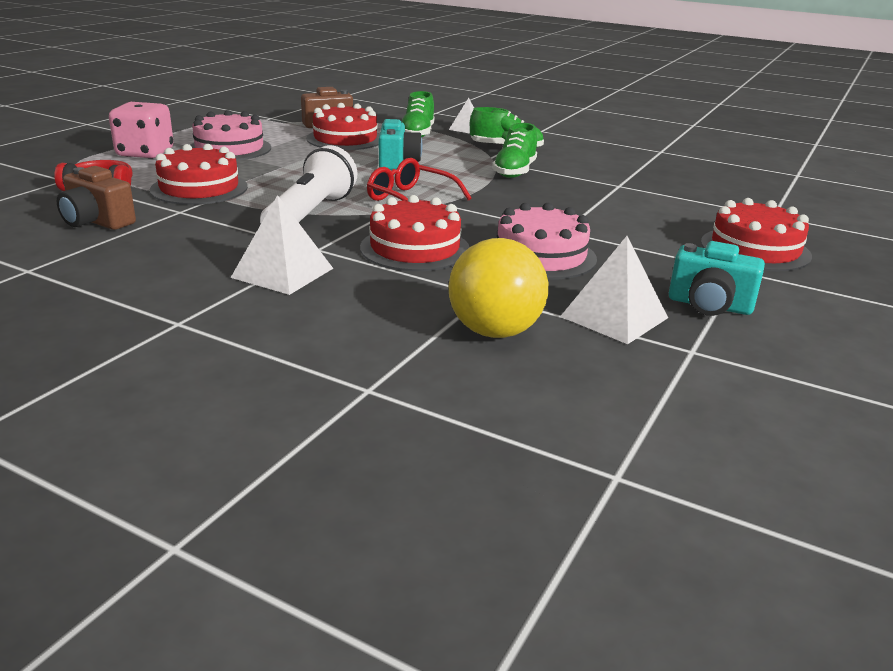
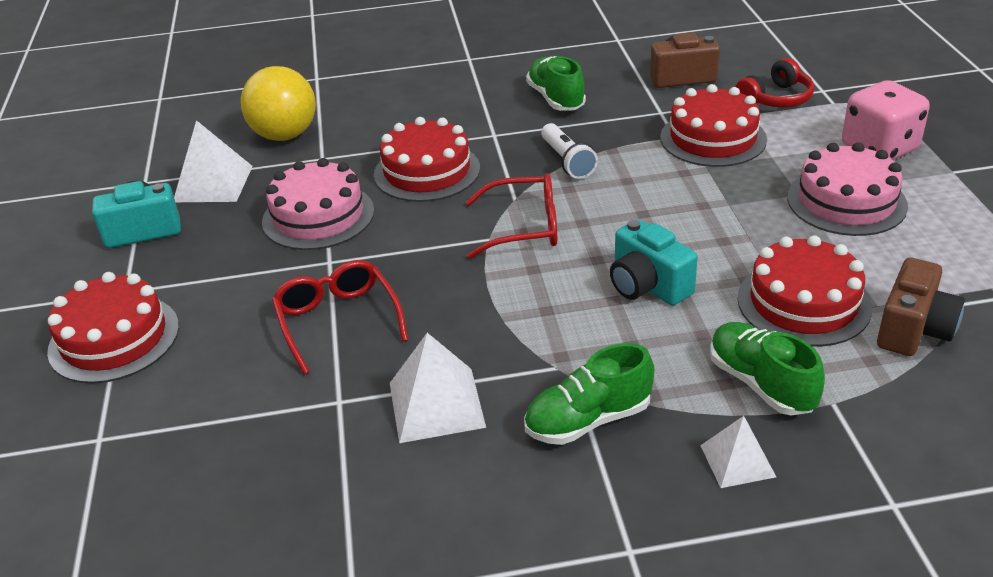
camera: 145 degrees right, 10 degrees up
white pyramid [231,195,333,295] -> white pyramid moved to [390,333,486,443]
white flashlight [260,145,358,223] -> white flashlight [541,123,598,179], size x0.59
green shoe [492,123,537,178] -> green shoe moved to [526,56,586,111]
none -> red glasses [272,260,408,375]

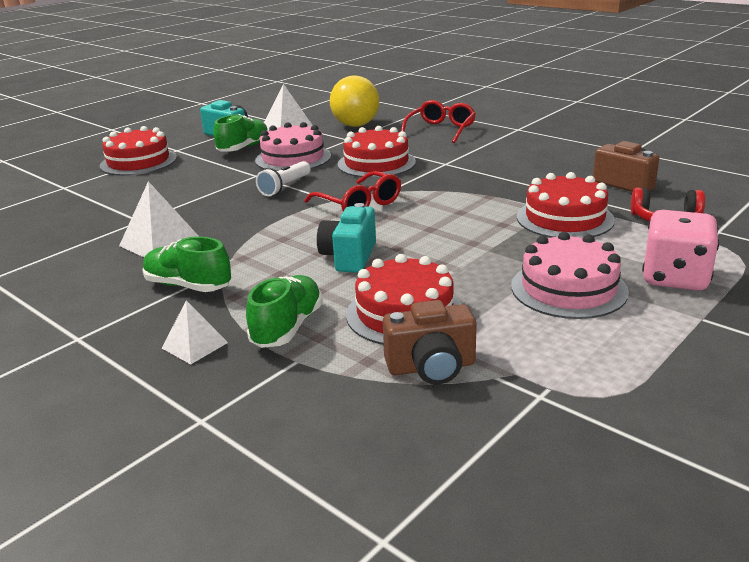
camera: 50 degrees right, 10 degrees down
red glasses [272,260,408,375] -> red glasses moved to [401,100,476,143]
green shoe [526,56,586,111] -> green shoe moved to [213,114,268,152]
white flashlight [541,123,598,179] -> white flashlight moved to [256,161,310,196]

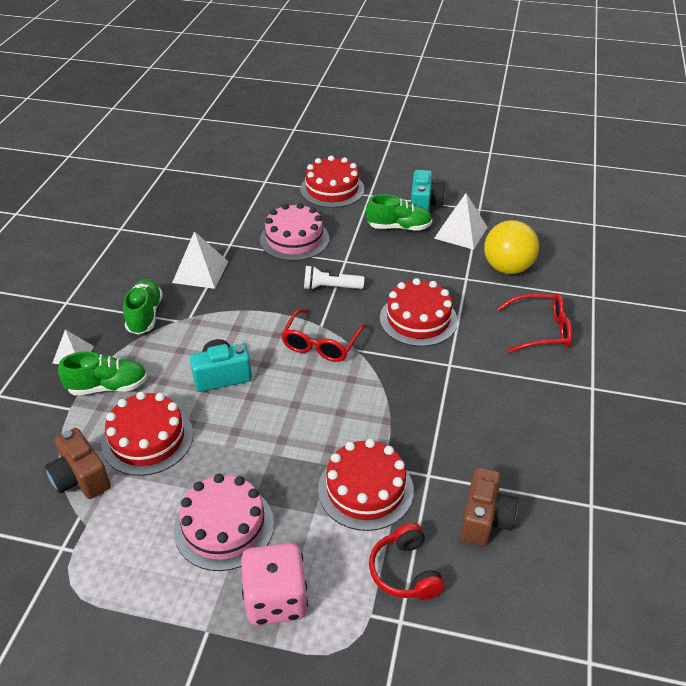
camera: 60 degrees right, 15 degrees up
pink cake [255,122,331,171] -> pink cake moved to [260,203,329,261]

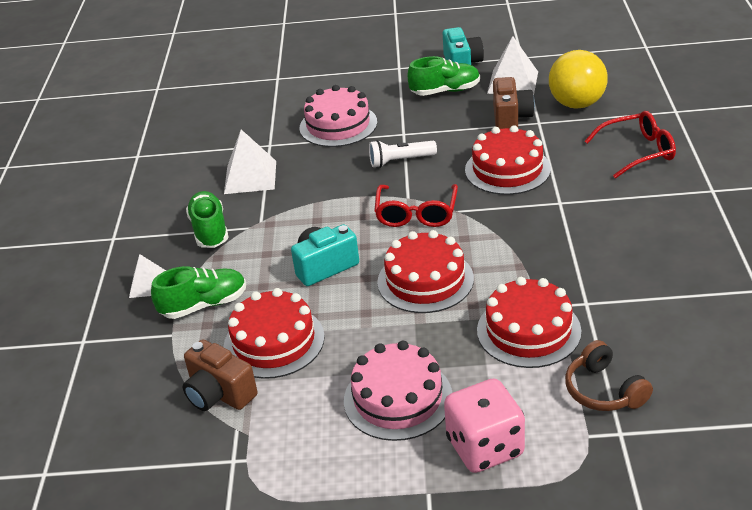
camera: 10 degrees left, 5 degrees down
red cake [300,156,365,208] -> red cake moved to [377,230,474,313]
red headphones [369,523,445,600] -> brown headphones [565,340,653,411]
brown camera [460,467,518,546] -> brown camera moved to [493,77,535,129]

